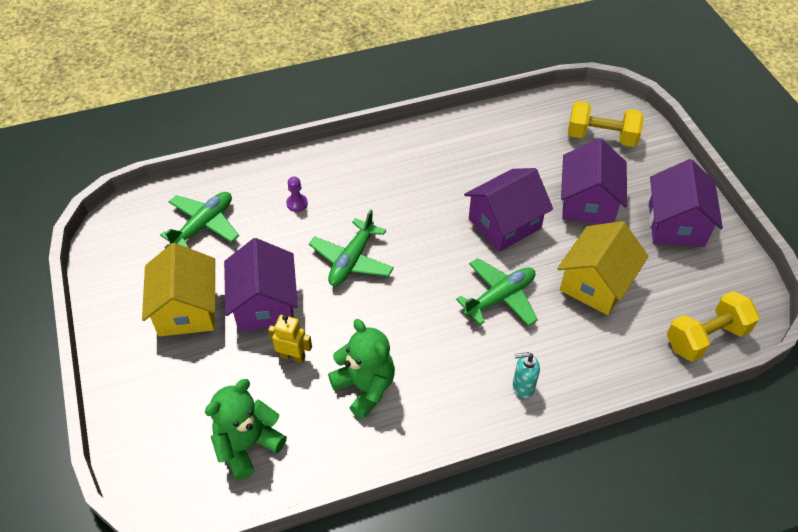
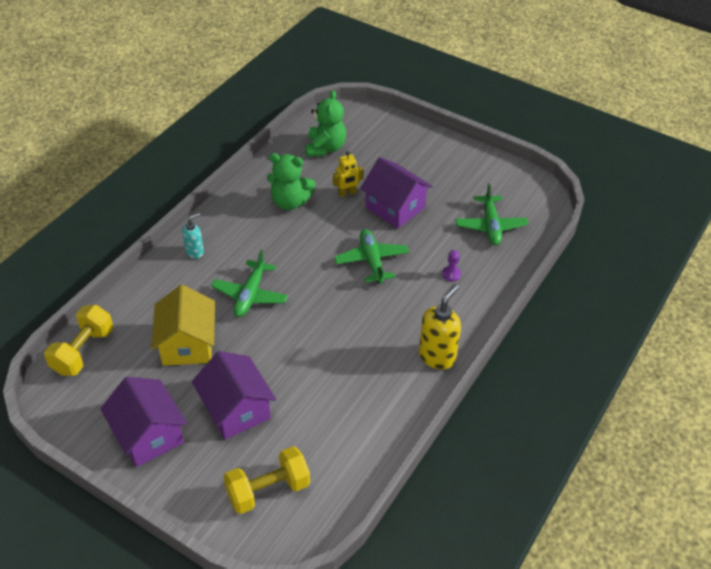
camera: 140 degrees right, 5 degrees down
yellow house [142,243,215,337] -> none
purple house [464,168,553,252] -> none
none -> yellow soap dispenser [419,284,461,369]

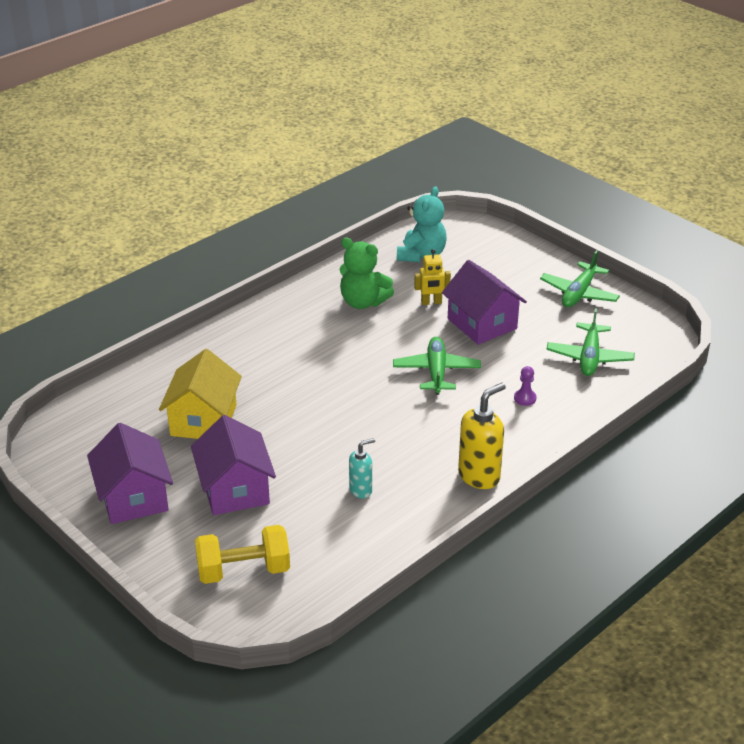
camera: 15 degrees right, 10 degrees down
yellow dumbbell [44,305,114,376] -> none
turquoise soap dispenser [182,213,204,259] -> turquoise soap dispenser moved to [349,438,375,498]
green plane [211,250,288,317] -> green plane moved to [540,250,620,307]
green teddy bear [305,90,346,157] -> turquoise teddy bear [397,186,447,262]

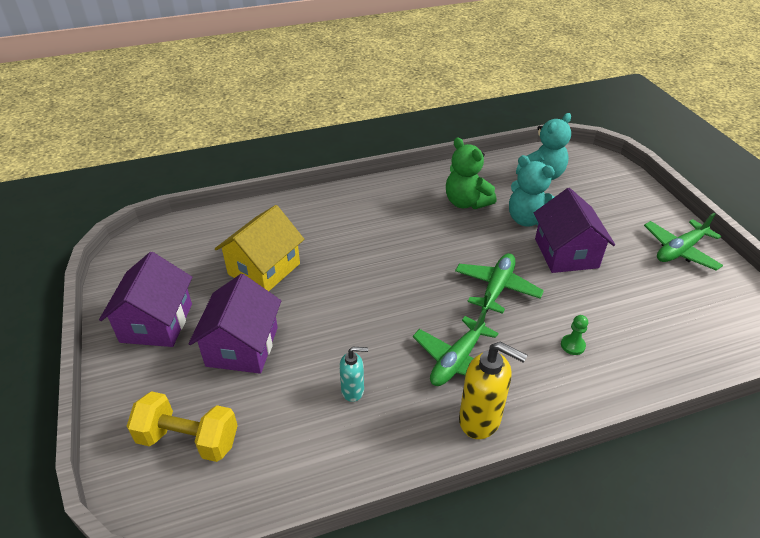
camera: 25 degrees right, 5 degrees up
yellow robot [414,249,451,305] -> turquoise teddy bear [509,155,555,227]
yellow soap dispenser [458,383,506,489] -> yellow soap dispenser turned 45 degrees clockwise [459,342,527,439]
purple pawn [514,366,536,406] -> green pawn [561,315,588,355]
green plane [547,308,635,376] -> green plane moved to [413,308,499,386]

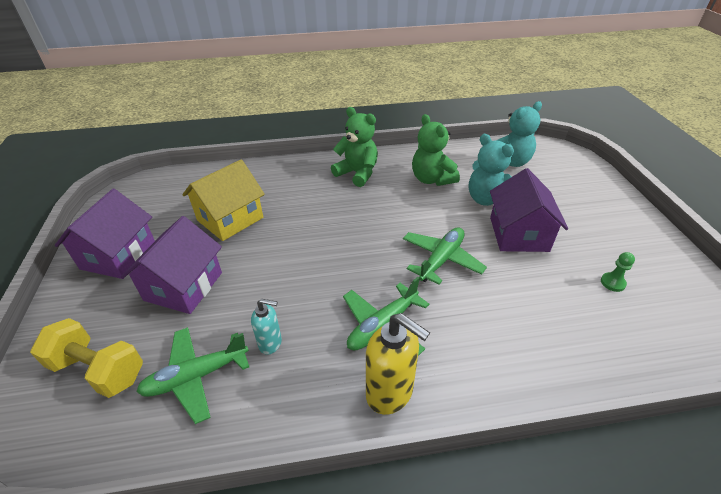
camera: 10 degrees right, 0 degrees up
green pawn [561,315,588,355] -> green pawn moved to [601,252,635,292]
green plane [644,213,723,271] -> green plane moved to [136,327,249,424]
none -> green teddy bear [331,107,378,187]

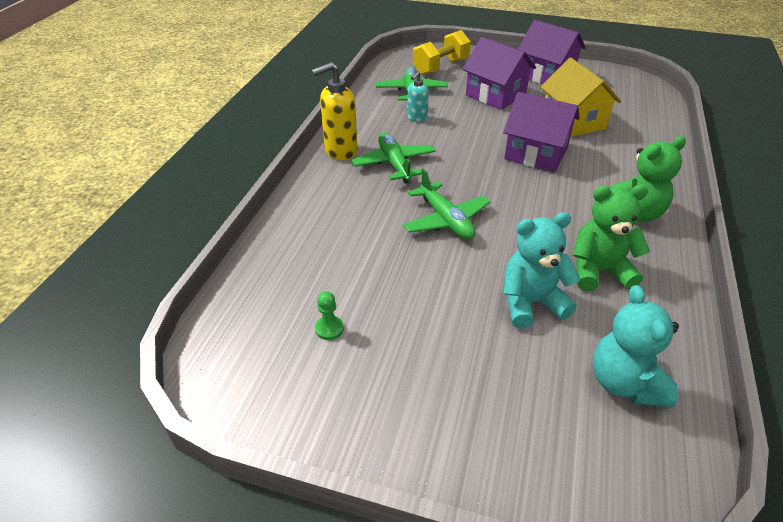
camera: 115 degrees right, 0 degrees up
purple house [490,168,568,252] -> purple house moved to [503,92,580,172]

